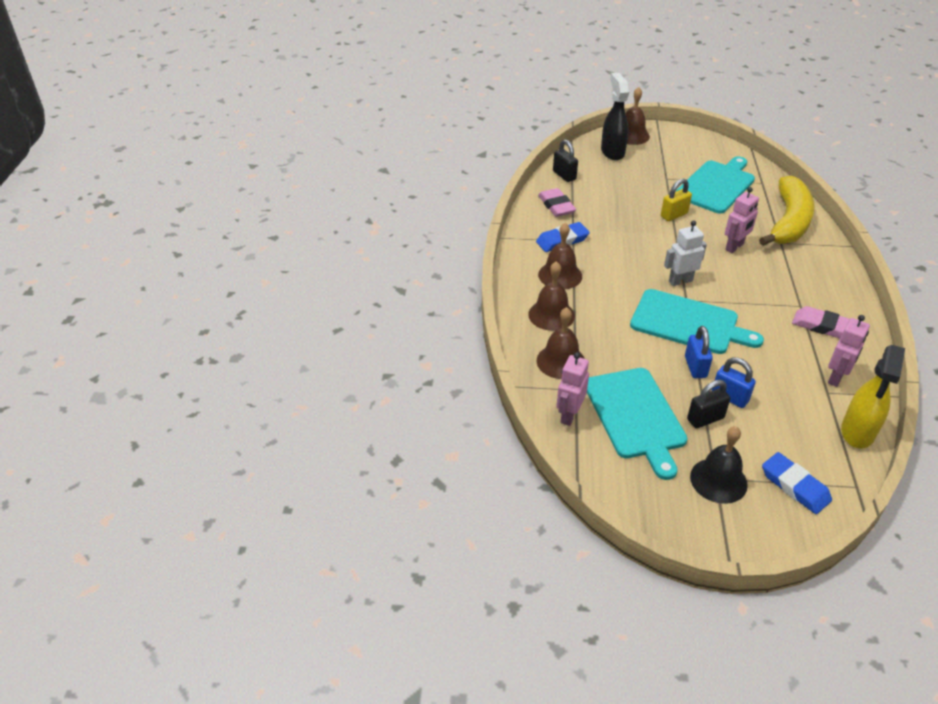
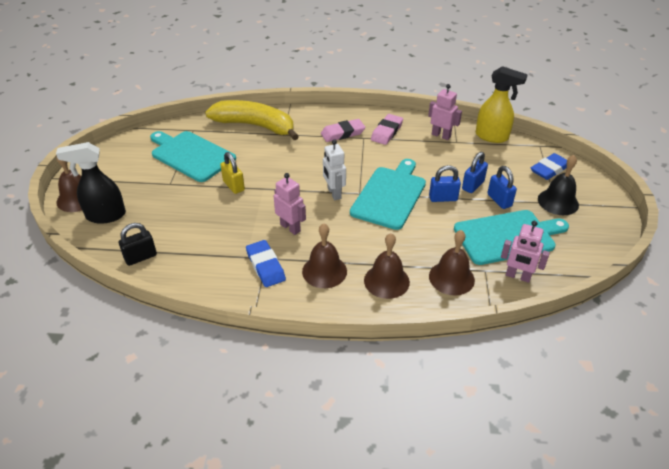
camera: 90 degrees left, 0 degrees up
pink eraser [538,188,576,217] -> pink eraser moved to [321,119,365,142]
black padlock [687,380,730,428] -> blue padlock [487,166,517,209]
pink robot [725,187,759,253] -> pink robot moved to [274,173,306,235]

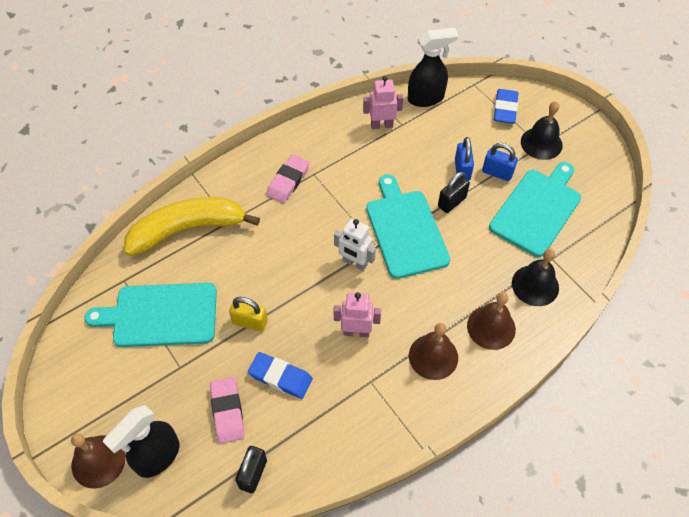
camera: 40 degrees left, 15 degrees up
blue eraser [246,240,286,287] -> blue eraser moved to [248,352,313,399]
pink eraser [371,114,403,145] -> pink eraser moved to [210,377,245,444]
blue padlock [429,165,461,202] -> black padlock [438,171,470,213]
brown bell [429,230,475,295] -> black bell [512,248,559,306]
yellow spray bottle [476,66,528,143] -> black spray bottle [408,28,458,107]
pink robot [501,221,550,283] -> none

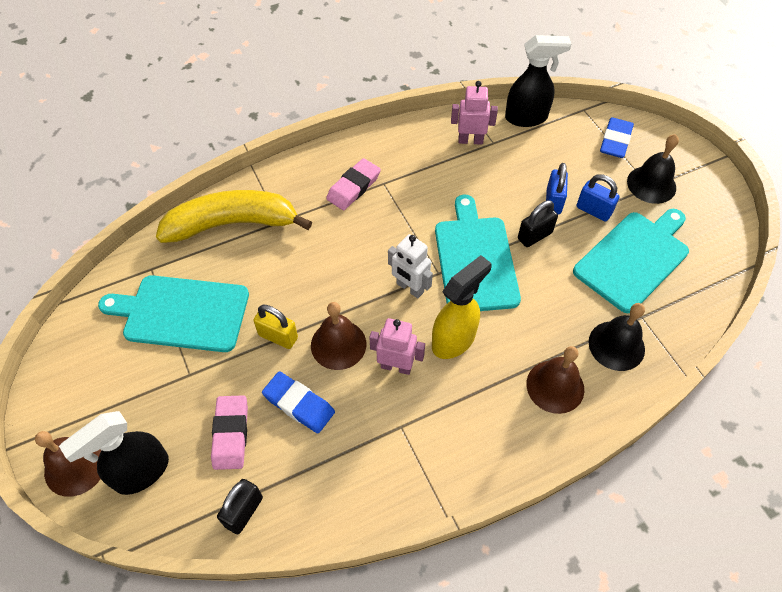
camera: 10 degrees right, 0 degrees up
brown bell [409,323,458,380] -> brown bell moved to [311,302,366,370]
none -> yellow spray bottle [432,255,491,359]

